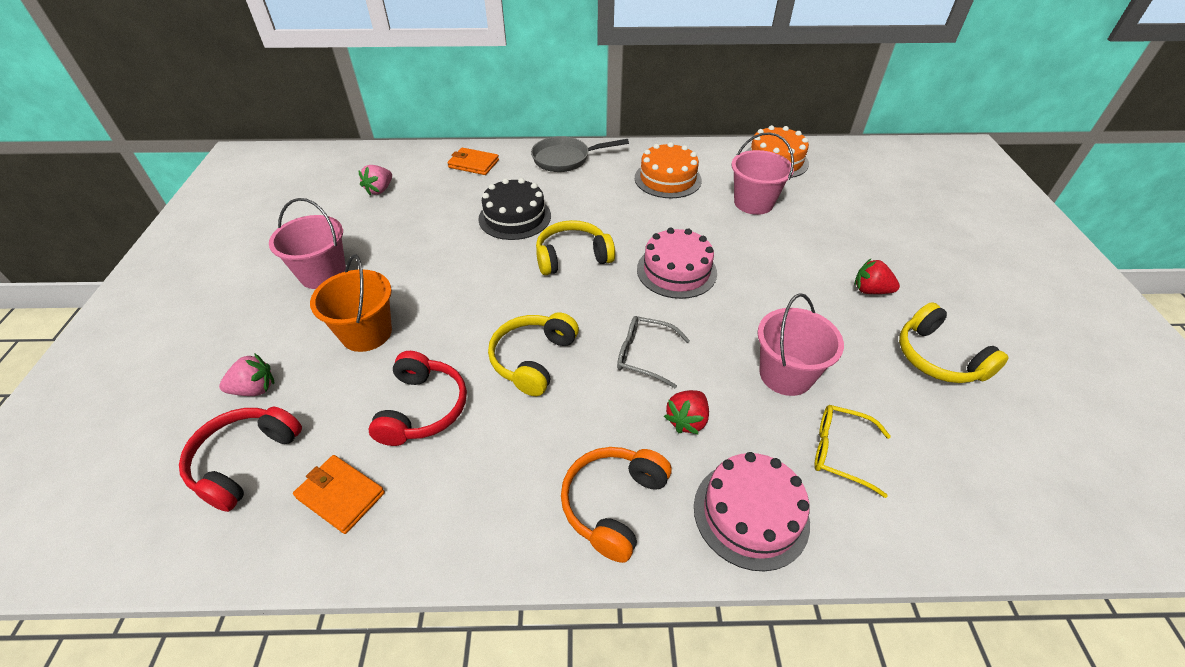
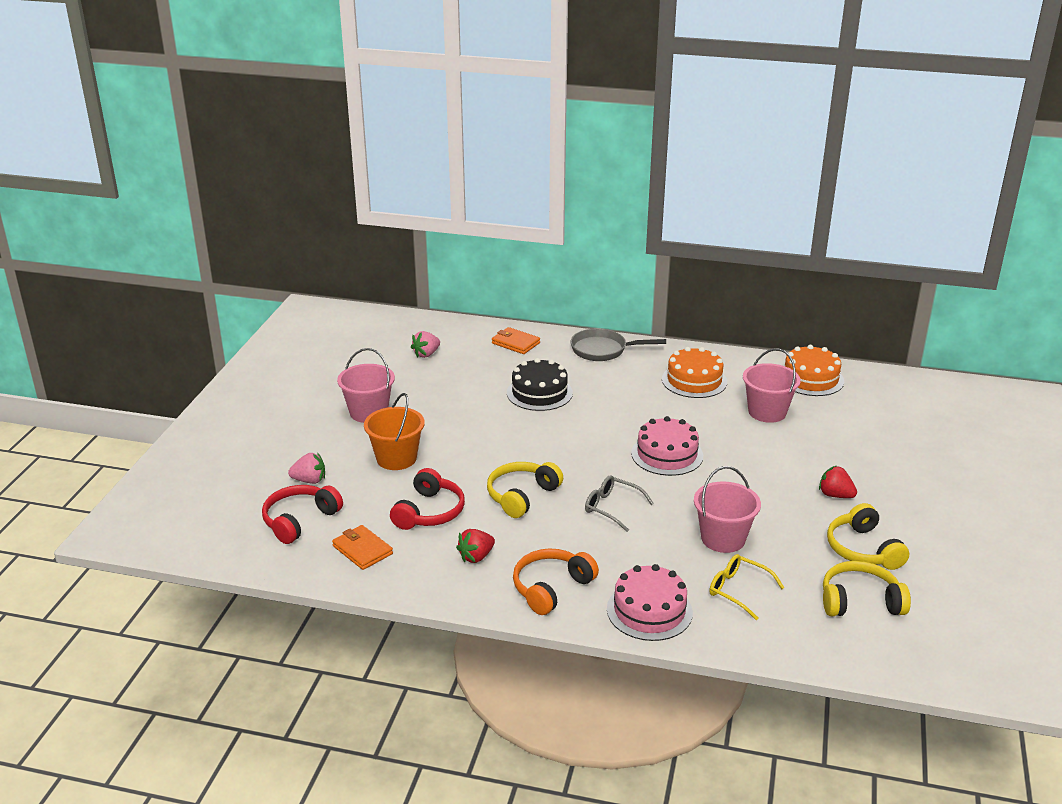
camera: 15 degrees right, 15 degrees down
yellow headphones [536,220,615,275] -> yellow headphones moved to [823,561,911,616]
red strawberry [664,390,709,435] -> red strawberry moved to [456,529,495,563]

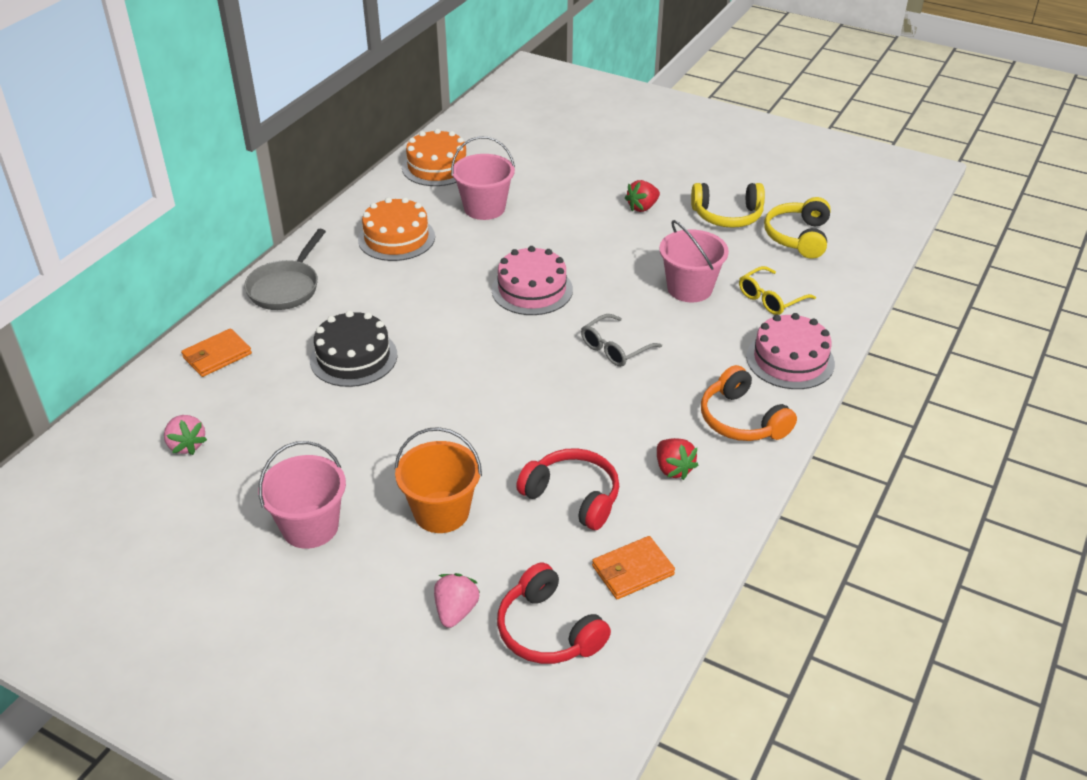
camera: 75 degrees left, 10 degrees up
yellow headphones [487,462,563,518] -> none

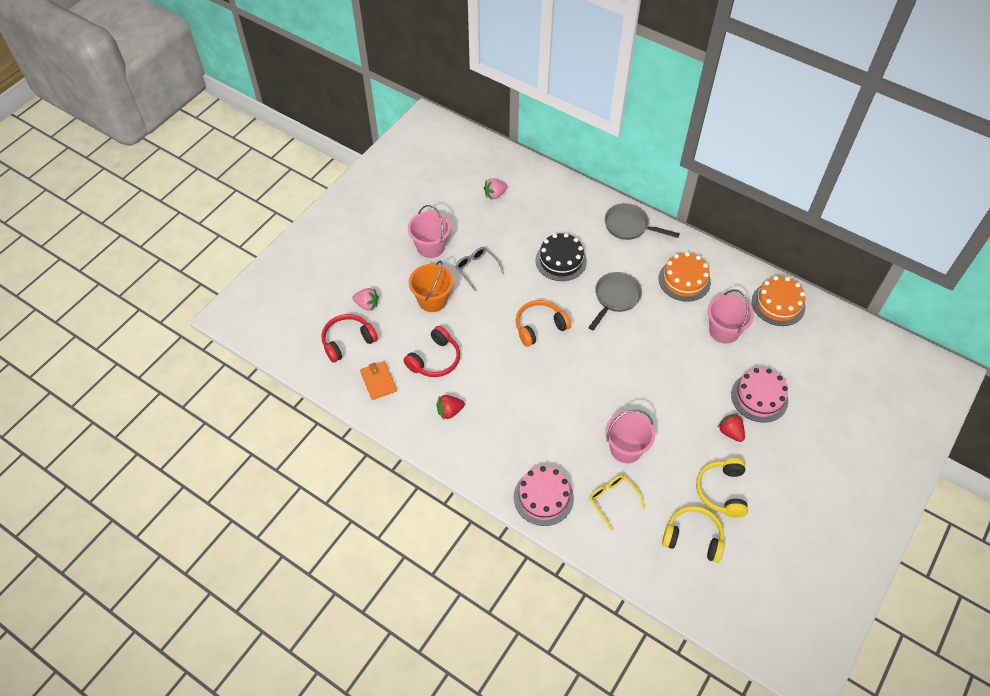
camera: 95 degrees right, 15 degrees up
orange wallet [181,328,252,377] -> none
pink cake [492,246,573,315] -> pink cake moved to [731,368,788,423]
grey glasses [581,314,662,367] -> grey glasses moved to [455,247,504,291]
orange headphones [701,365,797,441] -> orange headphones moved to [516,300,571,347]
none -> grey pan [588,272,642,330]

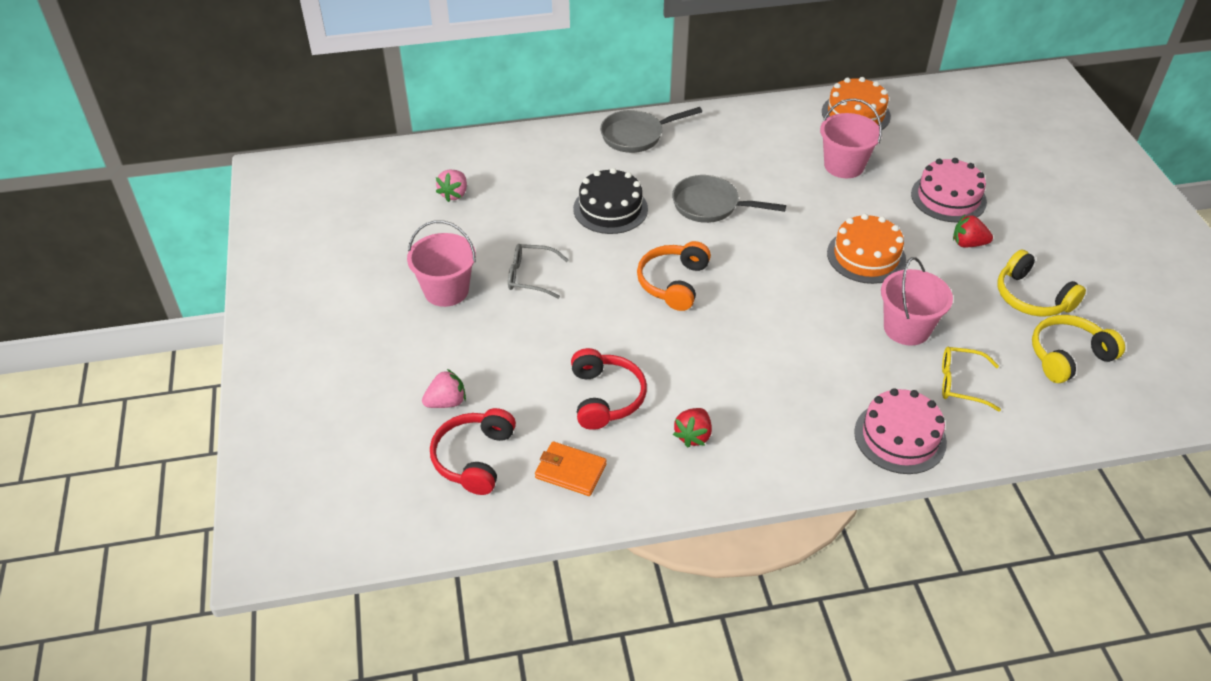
camera: 45 degrees left, 10 degrees down
orange bucket [409,261,453,312] -> none
grey pan [588,272,642,330] -> grey pan turned 60 degrees counterclockwise [672,175,786,223]
orange cake [659,252,711,302] -> orange cake moved to [827,214,906,284]

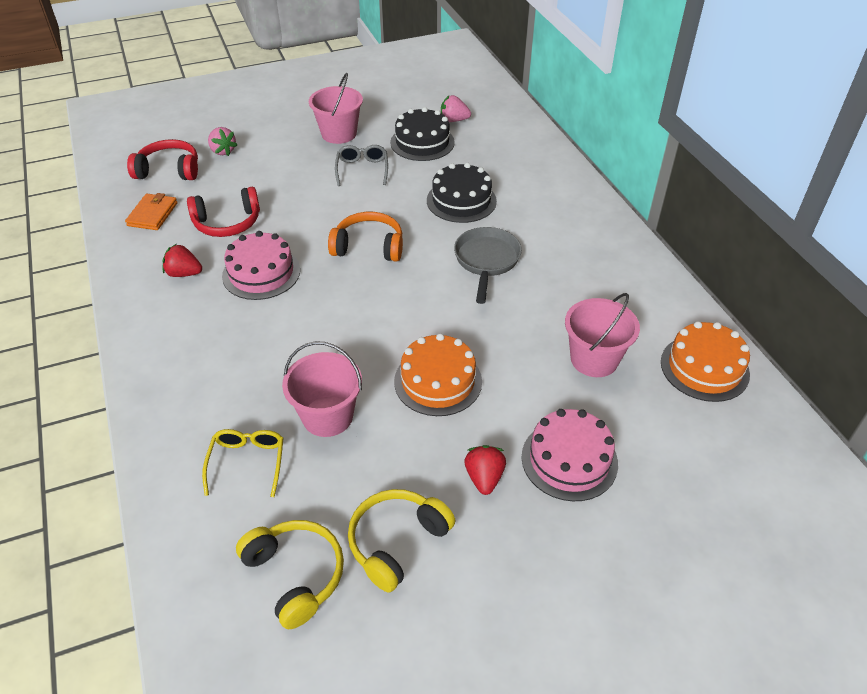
camera: 80 degrees right, 0 degrees up
grey pan [600,107,702,153] -> none
pink cake [854,388,947,474] -> pink cake moved to [222,231,300,300]
none -> black cake [390,107,455,161]

